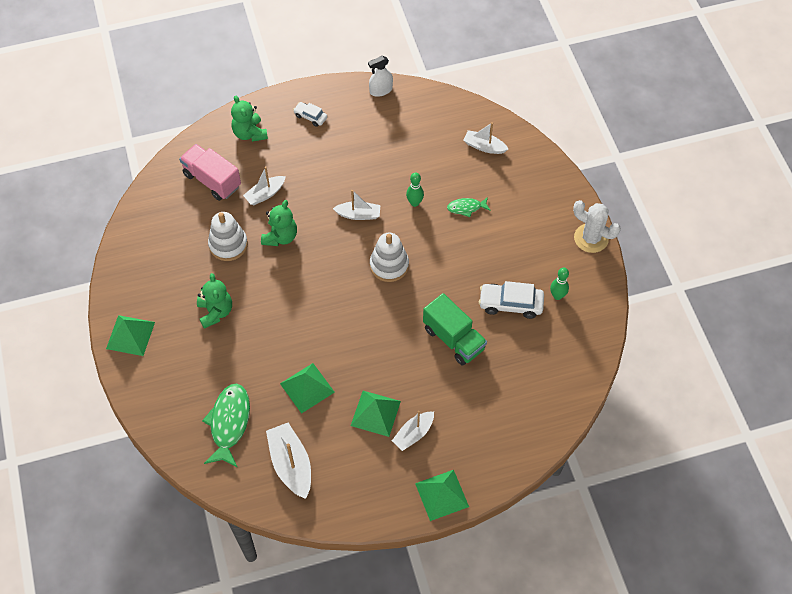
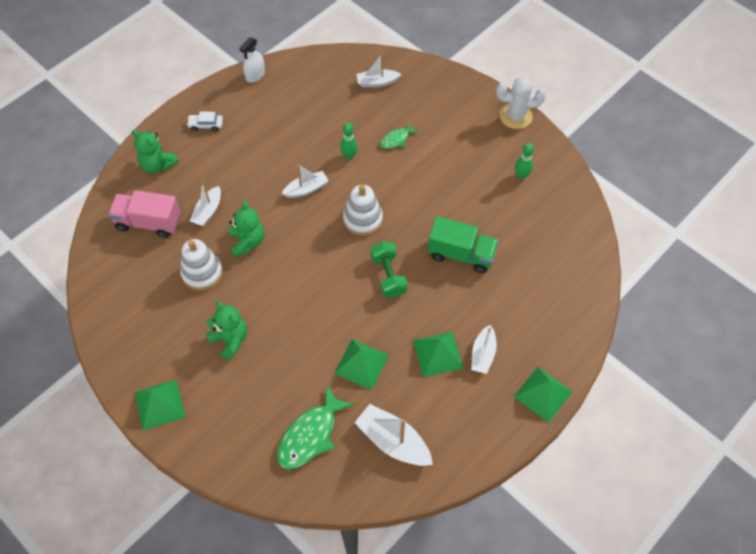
camera: 30 degrees left, 0 degrees up
green fish [202,384,250,468] -> green fish turned 120 degrees counterclockwise [277,386,355,470]
white car [479,281,544,319] -> none
none -> green dumbbell [371,241,407,298]

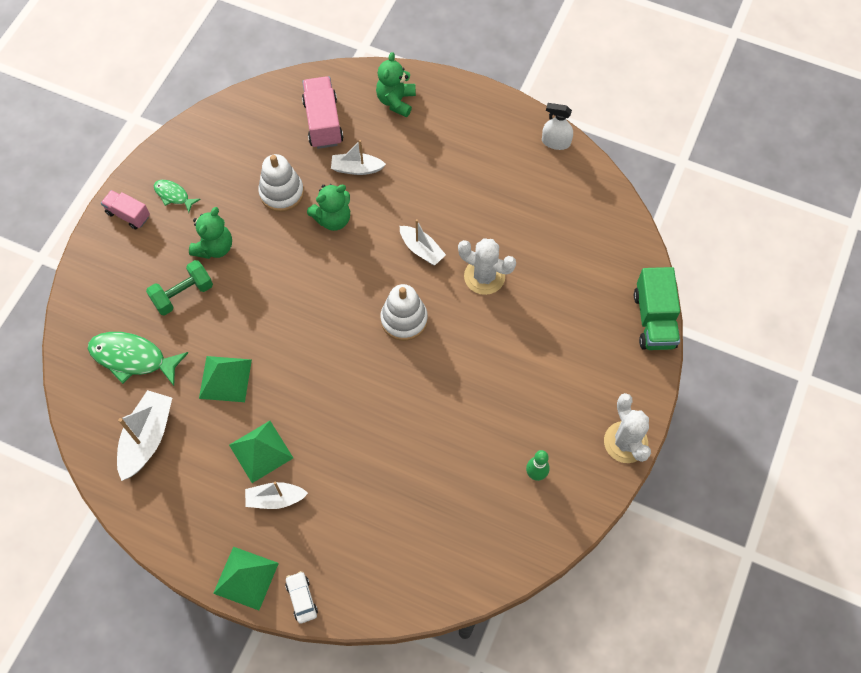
camera: 70 degrees right, 5 degrees up
green pyramid [135,379,185,430] -> pink truck [101,190,150,229]
white car [187,112,223,131] -> white car moved to [286,571,318,623]
green bowling pin [340,123,358,160] -> white cactus [458,238,516,295]
white boat [356,53,401,87] -> none
green dumbbell [371,241,407,298] -> green dumbbell moved to [146,260,213,316]
green fish [380,122,419,149] -> green fish moved to [154,180,201,212]
green truck [428,216,499,273] -> green truck moved to [634,267,680,350]

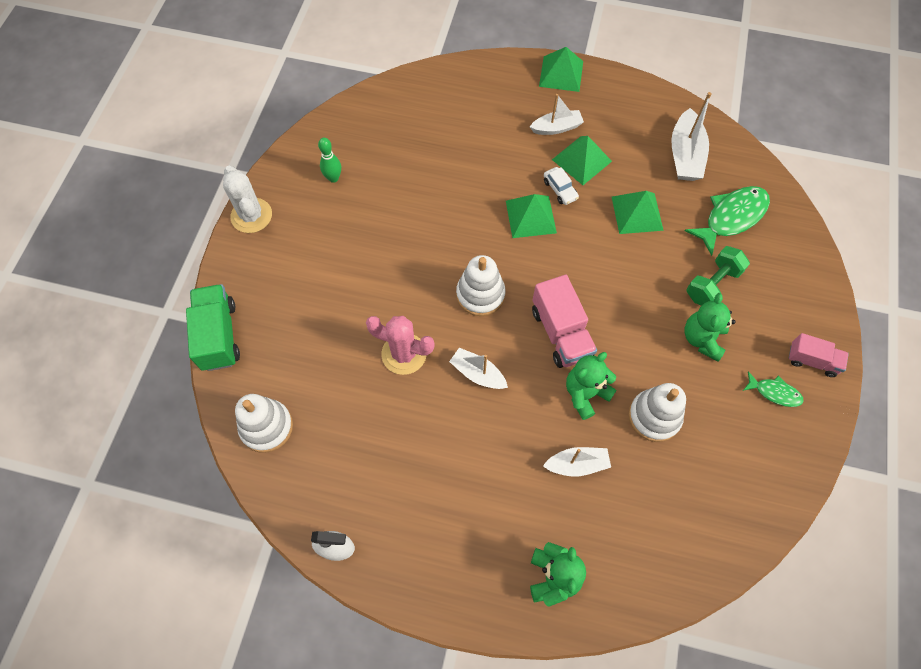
camera: 170 degrees right, 0 degrees up
green fish [88,332,188,386] -> green fish turned 45 degrees counterclockwise [685,186,770,256]
white car [286,571,318,623] -> white car moved to [544,167,579,205]
pink truck [302,76,343,149] -> pink truck moved to [532,275,597,368]
white cactus [458,238,516,295] -> pink cactus [366,316,435,375]
none -> white stacking toy [235,394,293,453]
none -> green pyramid [506,194,557,238]

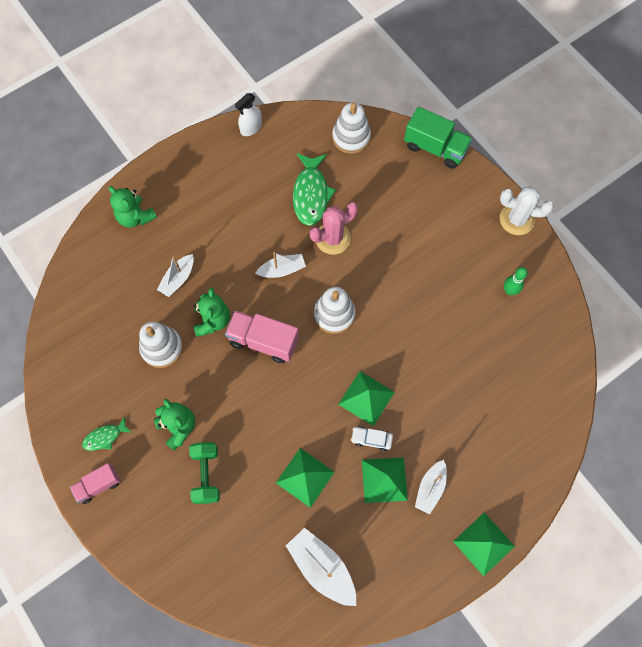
camera: 130 degrees right, 5 degrees up
green fish [685,186,770,256] -> green fish moved to [293,153,336,226]

